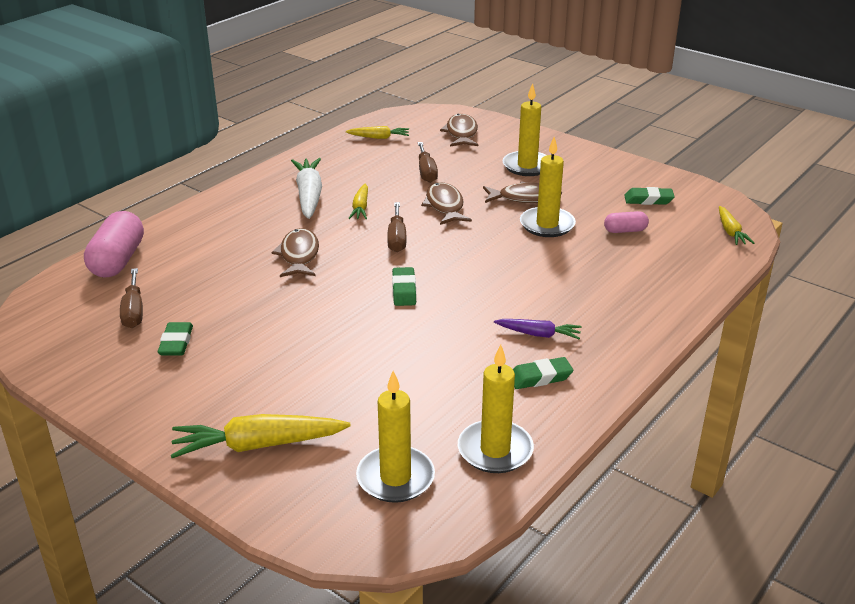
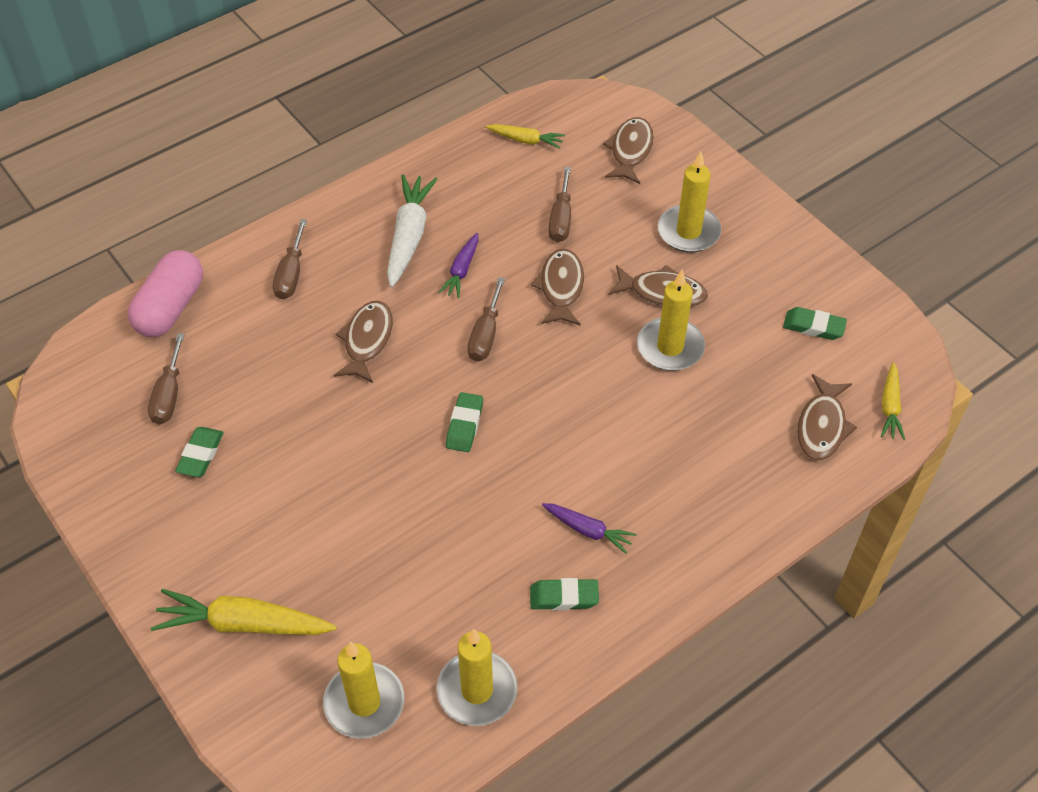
camera: 15 degrees right, 20 degrees up
yellow carrot [348,184,368,219] -> purple carrot [438,233,478,298]
pink capsule [604,211,649,233] -> none
none -> brown screwdriver [273,219,307,299]
none -> brown fish [797,374,857,460]

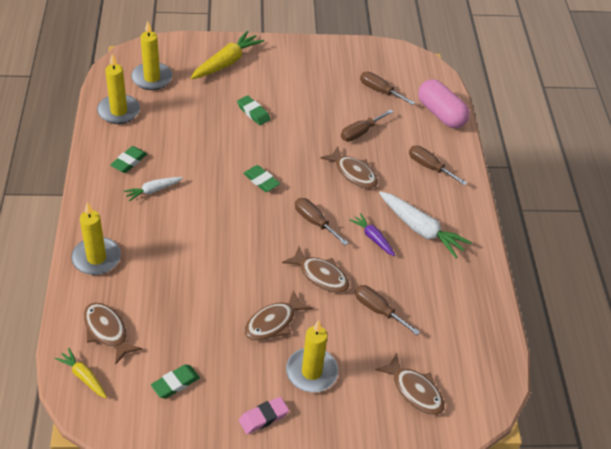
camera: 120 degrees right, 5 degrees down
green eraser [175,427,224,477] -> green eraser moved to [237,95,270,125]
yellow carrot [485,124,565,149] -> none
purple carrot [542,503,636,554] -> white carrot [124,177,183,202]
yellow candle [637,270,705,371] -> yellow candle moved to [71,202,121,275]
none -> pink eraser [239,397,289,434]
none -> brown screwdriver [341,109,393,142]

